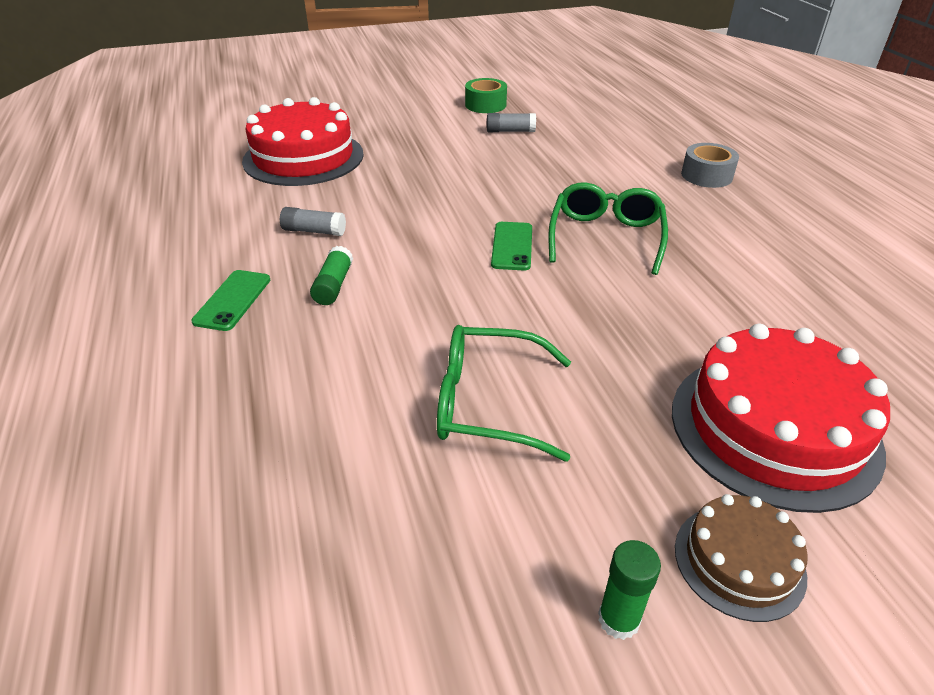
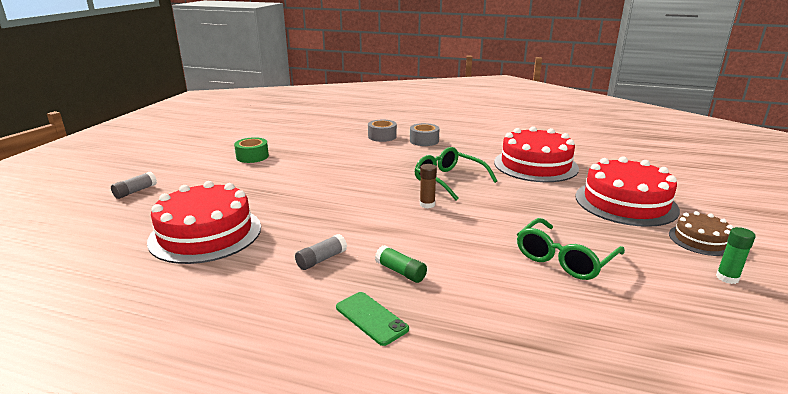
camera: 55 degrees left, 15 degrees down
grey glue stick [487,113,536,132] -> grey glue stick moved to [111,172,157,199]
green phone [491,222,532,270] -> brown glue stick [420,164,437,208]
none -> grey tape [368,120,397,142]
none -> red cake [494,126,579,182]

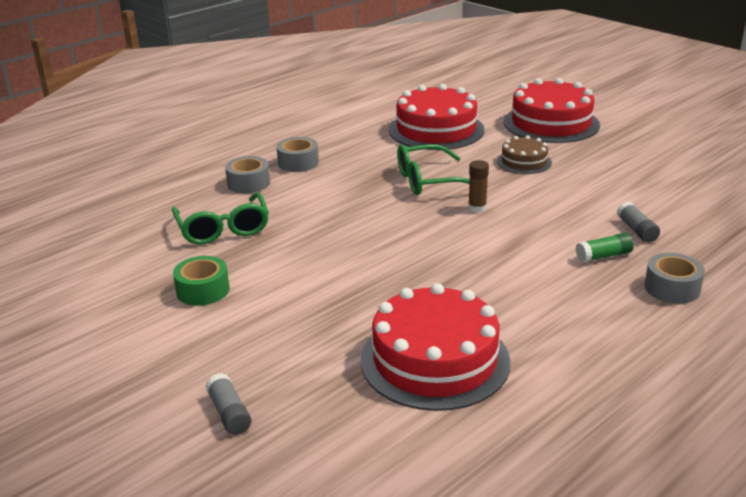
camera: 60 degrees left, 5 degrees up
grey glue stick [295,234,347,270] -> grey glue stick moved to [617,202,660,243]
green phone [336,292,409,346] -> grey tape [644,253,705,304]
green glasses [517,218,625,280] -> green glasses moved to [172,192,269,245]
brown cake [669,211,733,256] -> brown cake moved to [497,135,552,174]
green glue stick [716,227,756,284] -> none

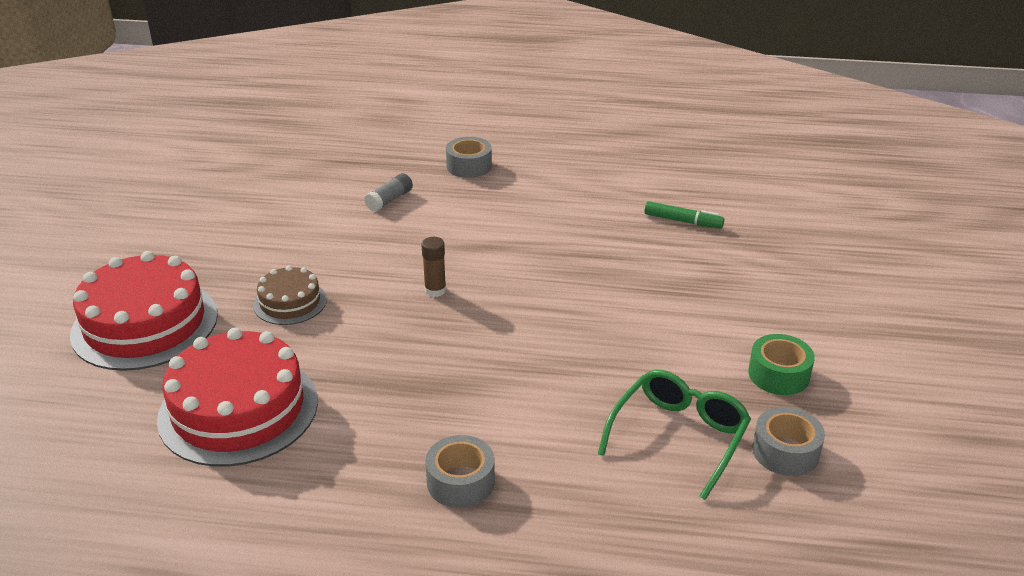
camera: 130 degrees left, 5 degrees up
grey glue stick [206,373,251,435] -> none
grey tape [225,156,270,193] -> grey tape moved to [752,407,825,476]
red cake [361,283,510,411] -> green marker [644,201,725,228]
green glasses [397,144,470,195] -> none
green glue stick [576,233,634,263] -> none

